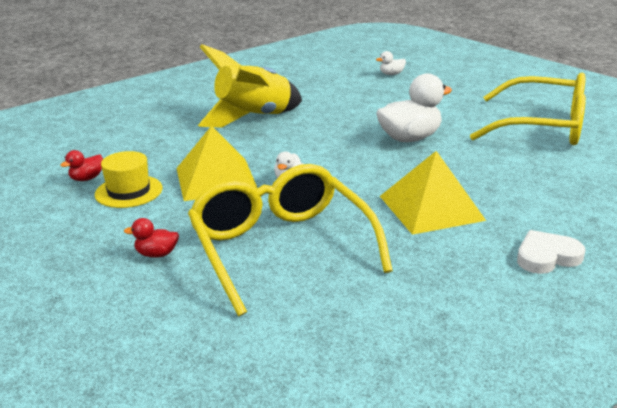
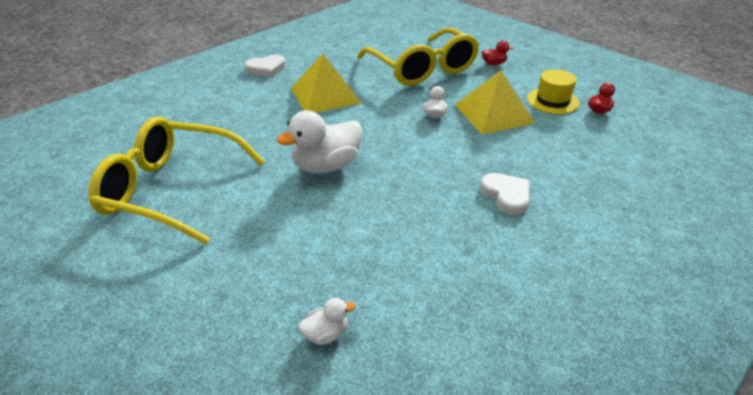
camera: 175 degrees right, 10 degrees up
yellow rocket [198,44,302,128] -> white heart [480,173,529,215]

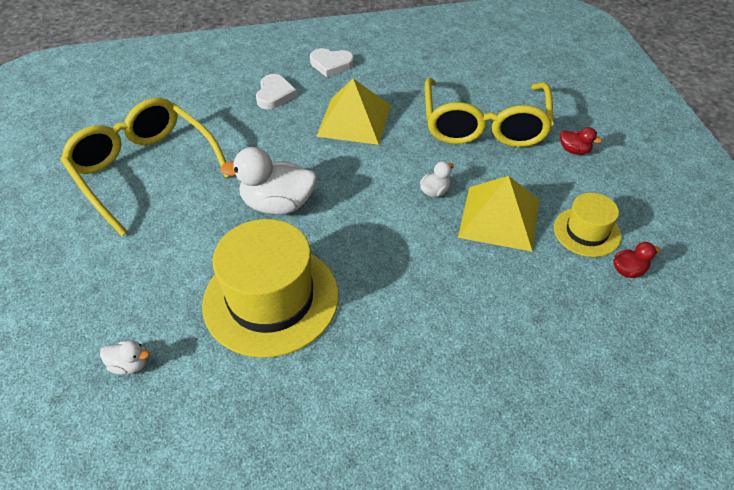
camera: 35 degrees right, 10 degrees up
white heart [480,173,529,215] -> white heart moved to [256,74,297,109]
none -> yellow hat [202,219,339,358]

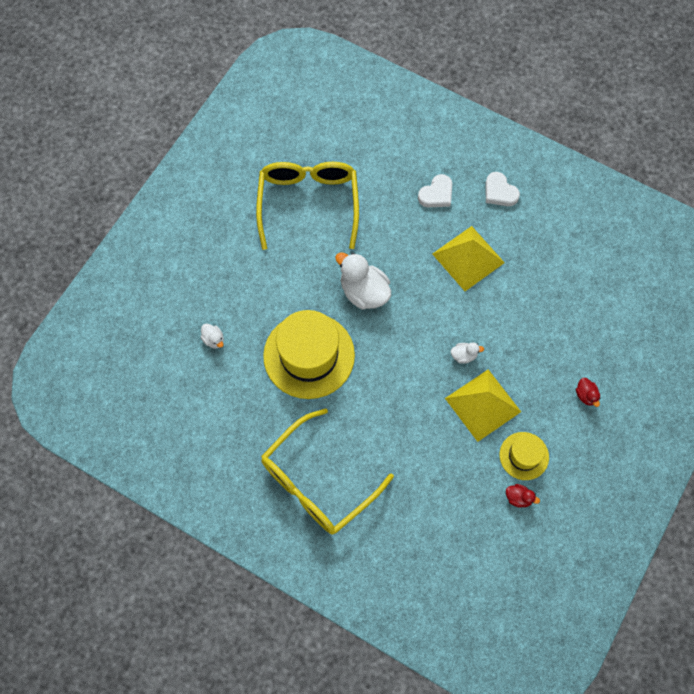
camera: 40 degrees right, 20 degrees up
yellow glasses [425,78,554,147] -> yellow glasses moved to [261,408,394,534]

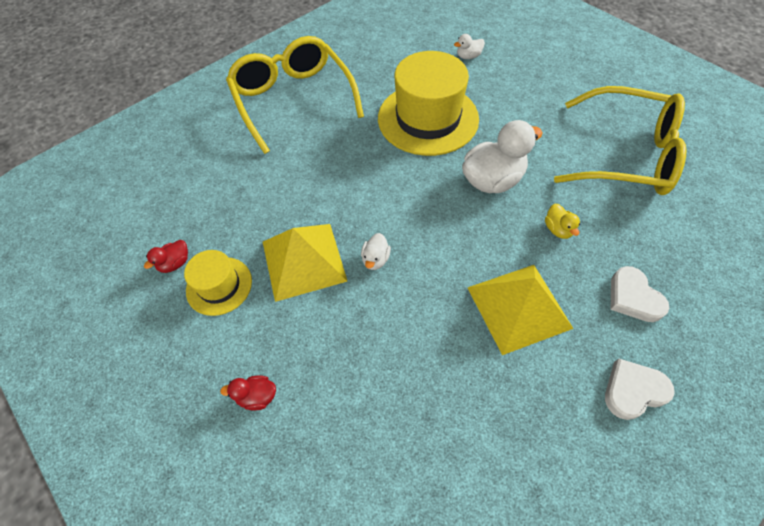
camera: 110 degrees right, 10 degrees down
none -> yellow duck [545,204,580,239]

